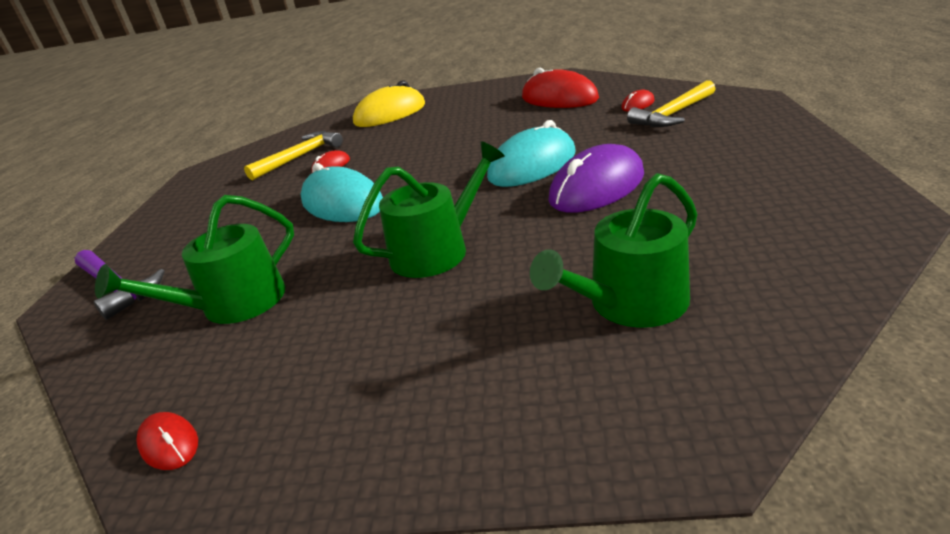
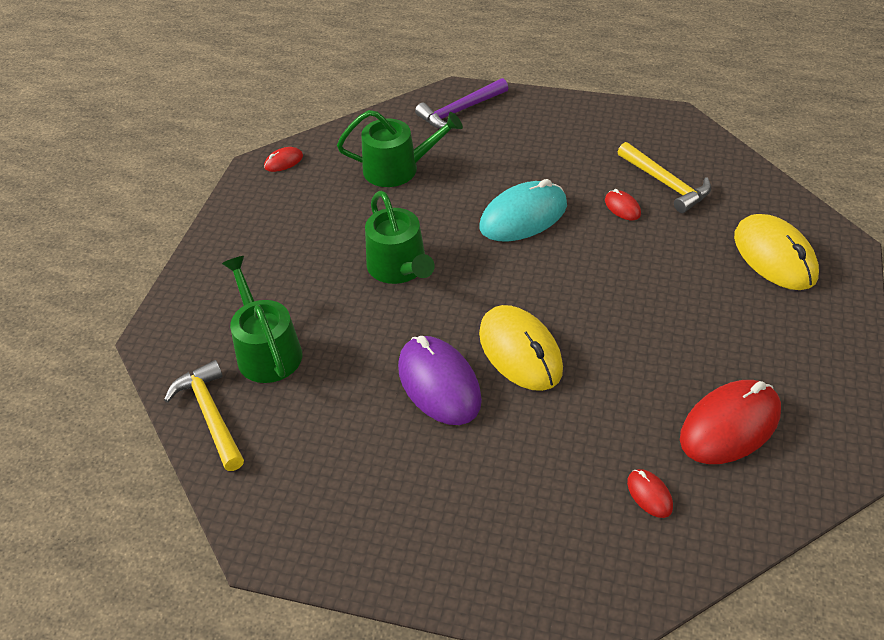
camera: 100 degrees right, 15 degrees up
green watering can [95,195,294,324] -> green watering can turned 120 degrees clockwise [337,110,463,187]
turquoise mouse [487,120,576,187] -> yellow mouse [479,305,563,391]
yellow hammer [627,80,715,127] -> yellow hammer moved to [164,360,244,471]

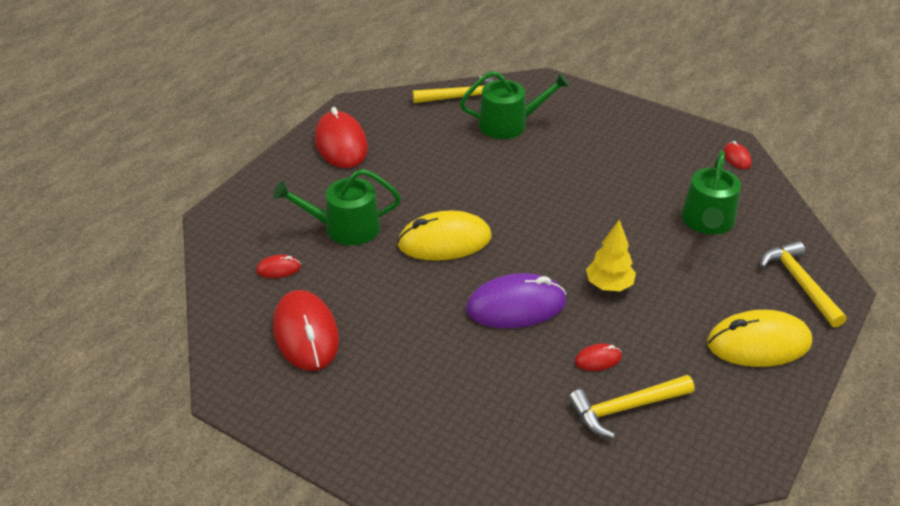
camera: 105 degrees right, 5 degrees down
green watering can [365,191,435,284] -> green watering can moved to [273,169,401,245]
purple mouse [398,336,482,425] -> purple mouse moved to [466,273,566,328]
purple hammer [415,78,508,129] -> yellow hammer [760,241,847,327]
turquoise mouse [479,179,567,241] -> yellow tree [586,219,636,291]
yellow mouse [734,214,819,290] -> yellow mouse moved to [707,310,812,367]
none -> red mouse [315,107,368,168]

